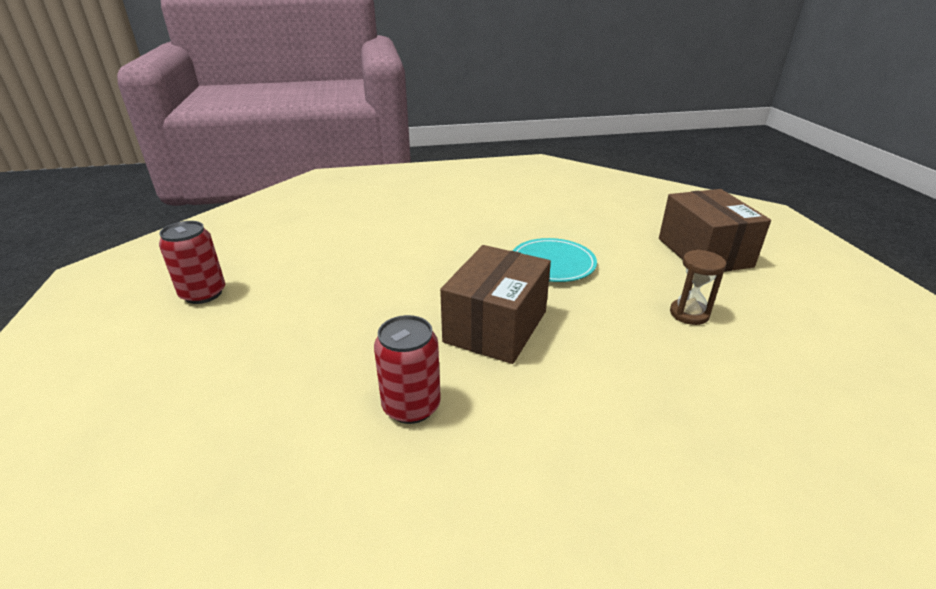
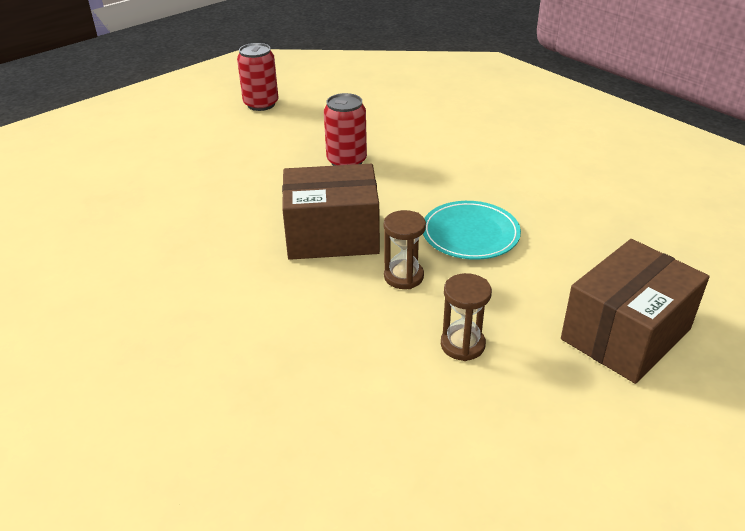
camera: 60 degrees right, 5 degrees up
red can [374,315,441,424] -> red can moved to [324,93,367,166]
none -> brown hourglass [384,210,426,289]

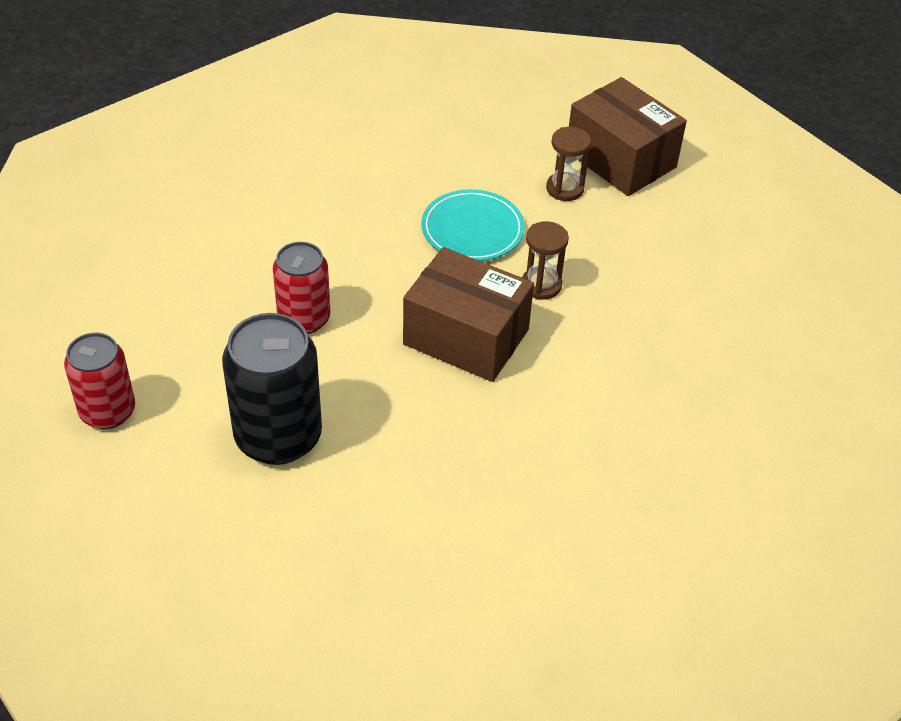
camera: 90 degrees left, 10 degrees up
brown box [282,164,380,260] -> brown box turned 60 degrees counterclockwise [403,247,534,382]
brown hourglass [441,273,492,361] -> brown hourglass moved to [546,127,591,201]
none -> black can [222,313,322,465]

